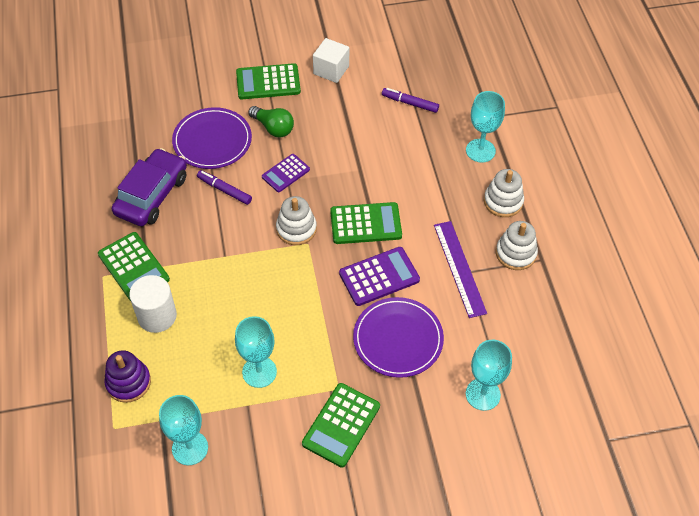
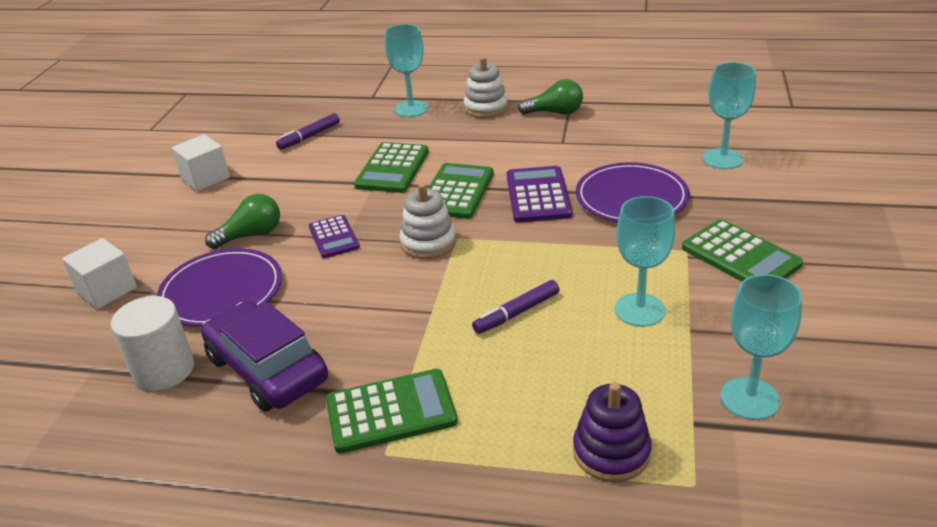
camera: 65 degrees left, 20 degrees down
white cylinder [129,275,177,333] -> white cylinder moved to [111,296,194,391]
purple marker [197,170,252,205] -> purple marker moved to [472,280,559,334]
green calculator [236,63,301,99] -> green calculator moved to [354,142,429,193]
purple ruler [434,221,487,318] -> none
white stacking toy [496,221,538,270] -> green light bulb [518,79,583,115]
none -> white cube [62,238,137,309]

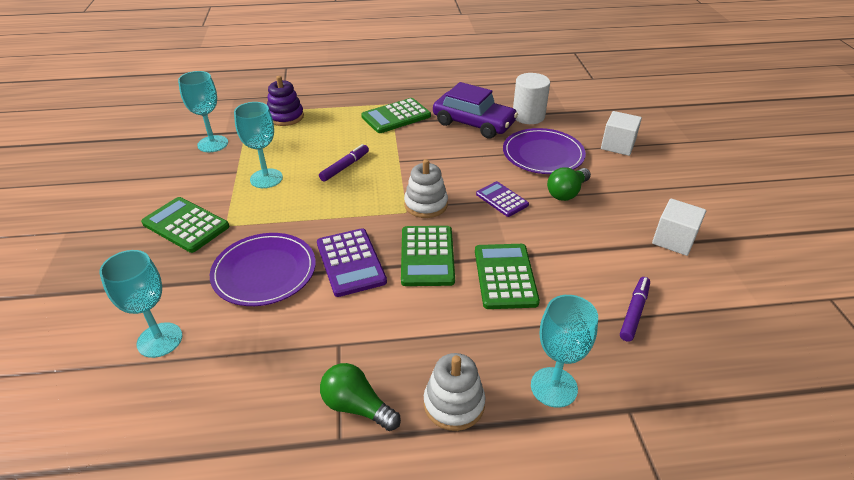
camera: 160 degrees right, 5 degrees up
green light bulb [518,79,583,115] -> green light bulb turned 45 degrees clockwise [320,363,401,431]

